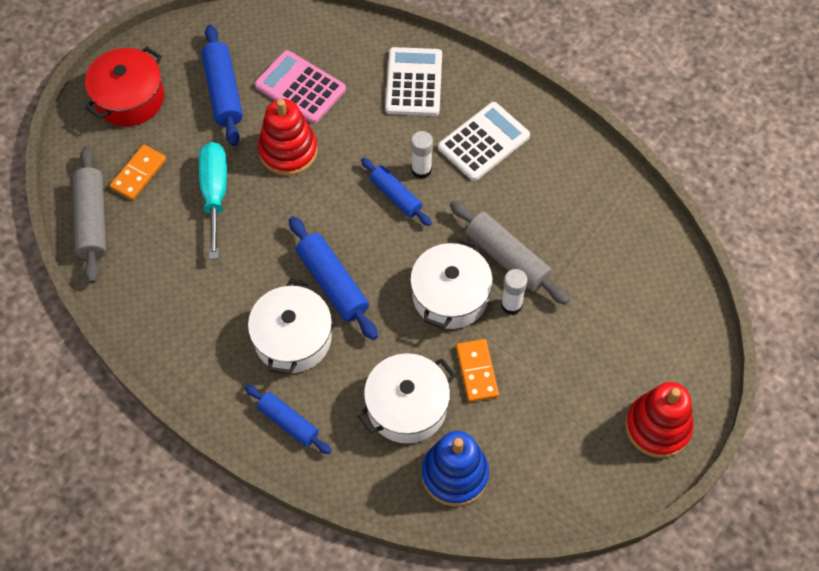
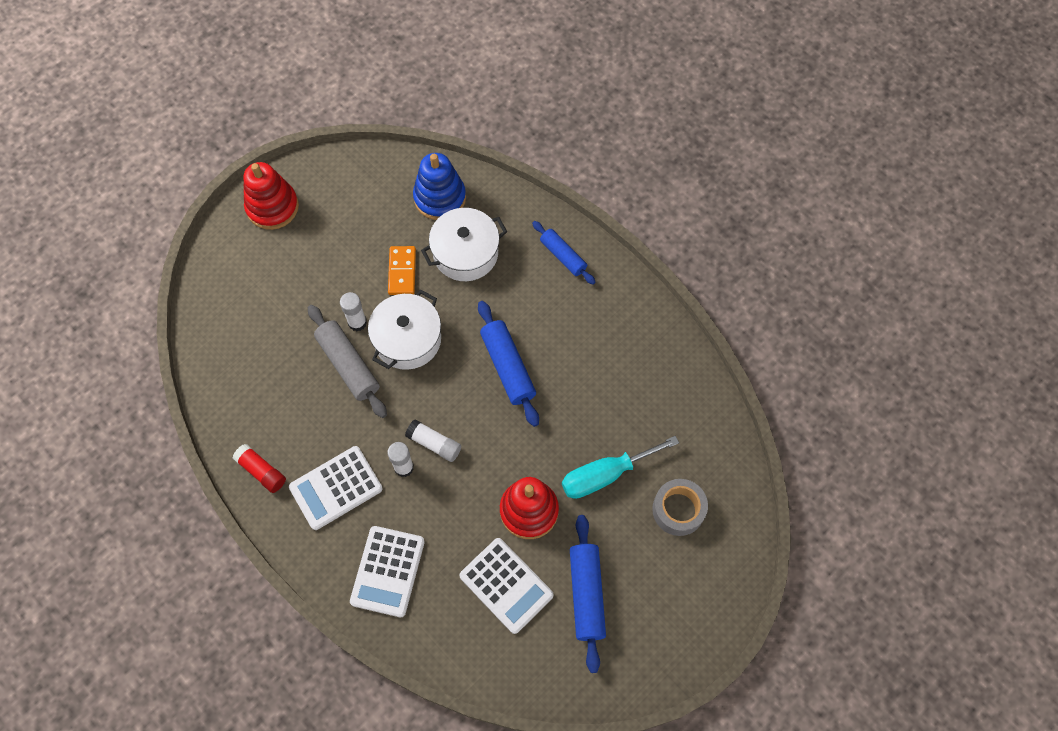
camera: 170 degrees left, 5 degrees up
grey rolling pin [73,146,106,283] -> none
red pot [85,47,164,126] -> none
orange domino [110,144,166,200] -> grey tape [652,479,708,536]
turquoise screwdriver [199,142,227,259] -> turquoise screwdriver turned 60 degrees clockwise [562,436,679,499]
white pot [248,279,332,375] -> none
pink calculator [254,50,346,124] -> white calculator [459,538,554,634]
blue rolling pin [361,158,432,226] -> white glue stick [405,419,461,462]
none -> red glue stick [233,444,286,493]

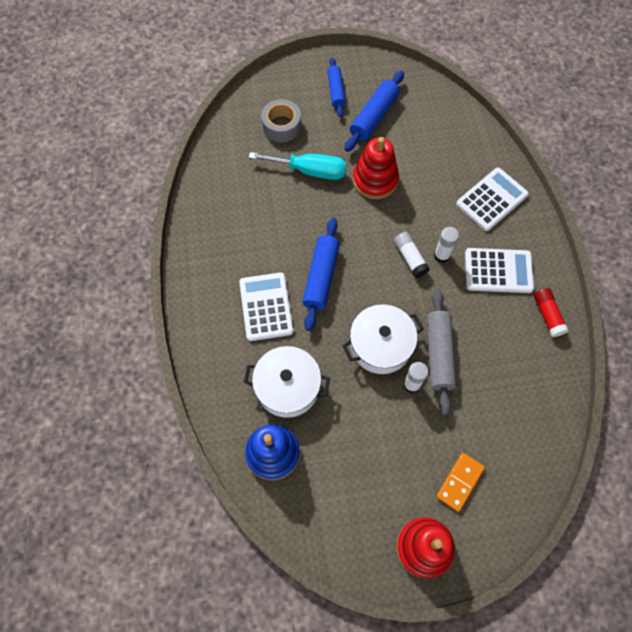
camera: 145 degrees left, 0 degrees up
orange domino [388,246,416,295] -> orange domino moved to [436,453,485,512]
white calculator [459,538,554,634] -> white calculator moved to [239,272,293,341]
blue rolling pin [532,221,596,285] -> blue rolling pin moved to [327,58,346,117]

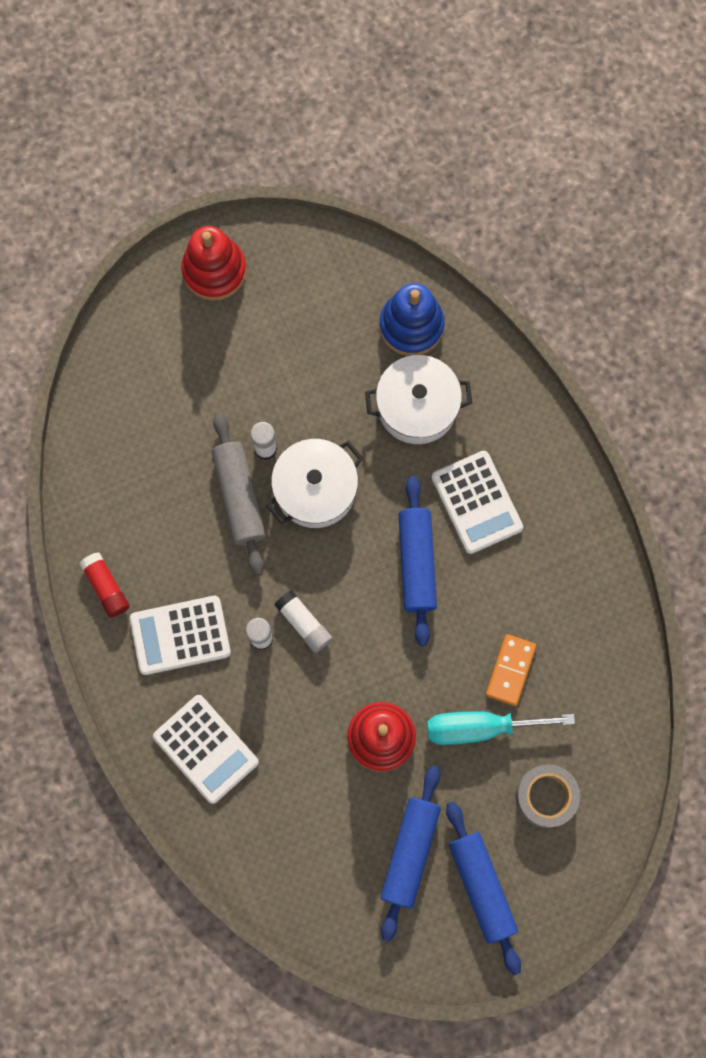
camera: 165 degrees right, 10 degrees up
blue rolling pin [327,58,346,117] -> blue rolling pin [446,801,521,975], size x1.51
orange domino [436,453,485,512] -> orange domino moved to [486,634,536,706]
white calculator [456,168,529,231] -> white calculator turned 75 degrees counterclockwise [153,695,259,804]

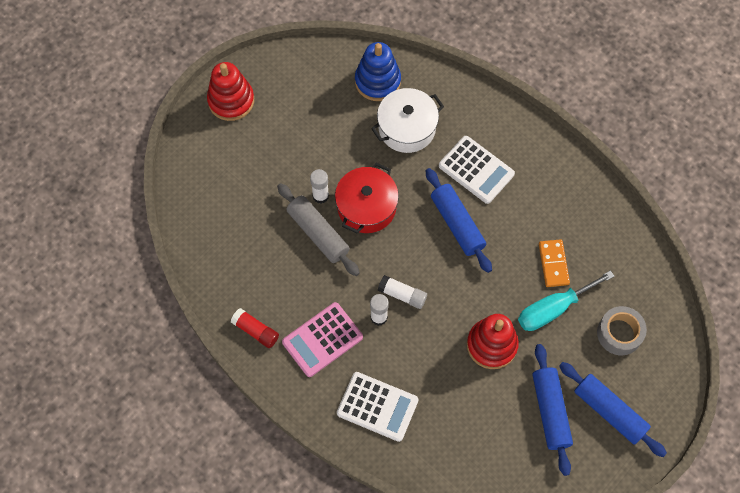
camera: 25 degrees left, 10 degrees down
white calculator [130,596,231,675] -> pink calculator [282,302,363,377]
white pot [266,439,363,528] -> red pot [335,163,399,233]

